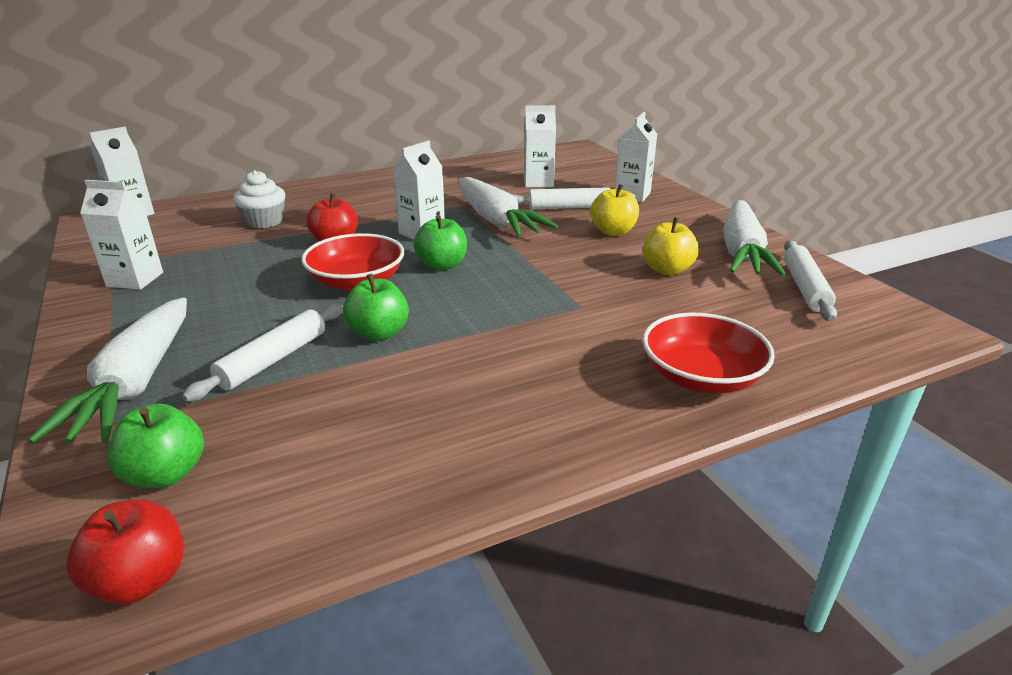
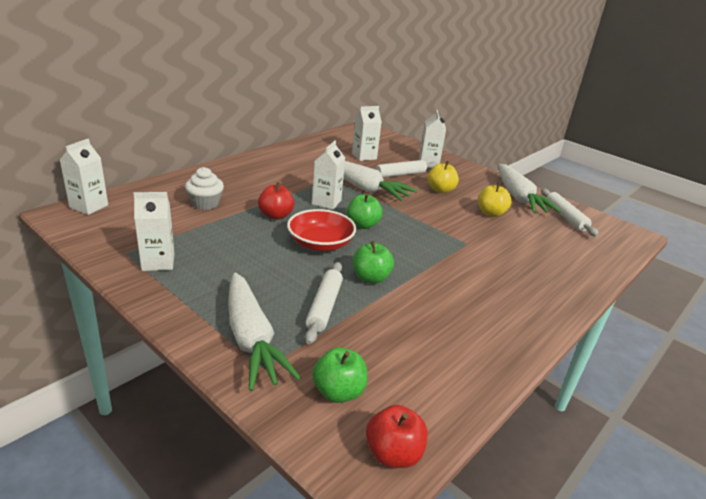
camera: 25 degrees left, 0 degrees up
red bowl [642,313,775,394] -> none

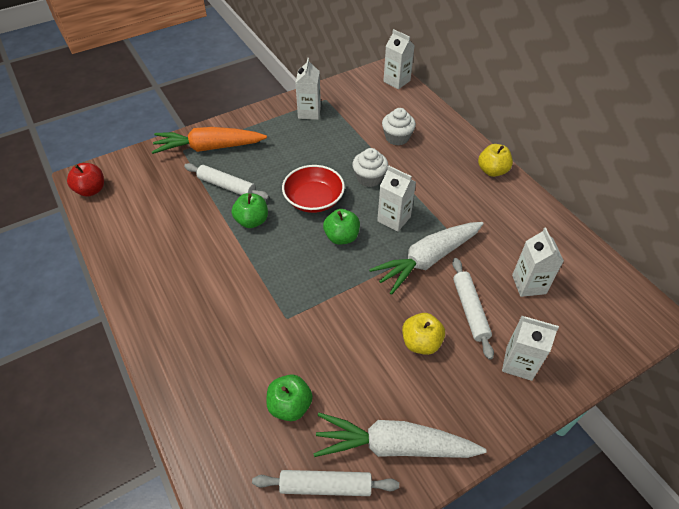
camera: 110 degrees right, 20 degrees up
white carrot [228,272,301,391] -> orange carrot [152,127,267,154]
red apple [258,182,294,220] -> white cupcake [352,148,388,187]
green apple [312,347,367,403] -> green apple moved to [266,374,313,421]
yellow apple [478,182,511,217] -> yellow apple moved to [478,144,513,177]

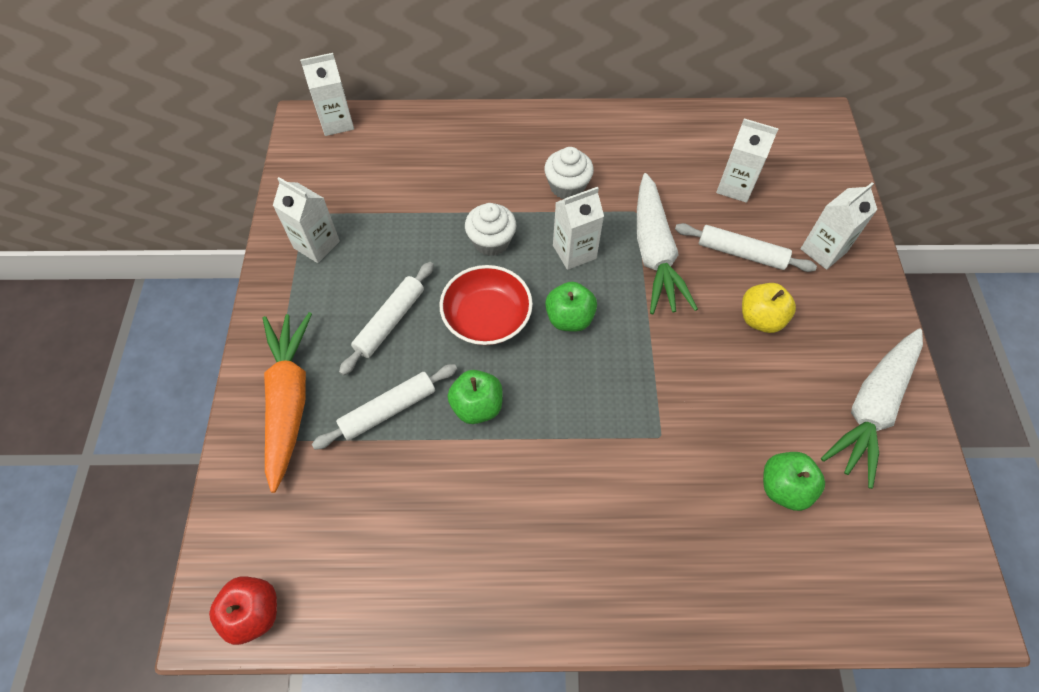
camera: 60 degrees left, 10 degrees up
orange carrot [152,127,267,154] -> orange carrot turned 150 degrees clockwise [263,312,312,493]
white rolling pin [252,470,399,496] -> white rolling pin moved to [339,262,434,376]
white cupcake [382,108,416,146] -> white cupcake moved to [544,147,594,199]
yellow apple [478,144,513,177] -> none

